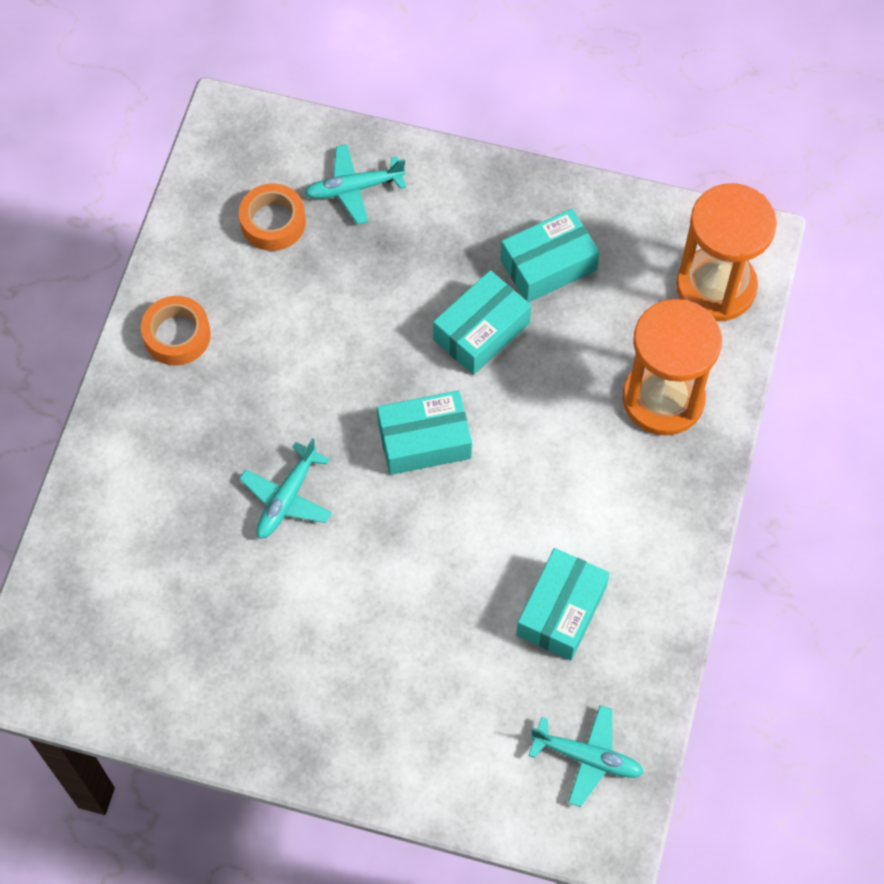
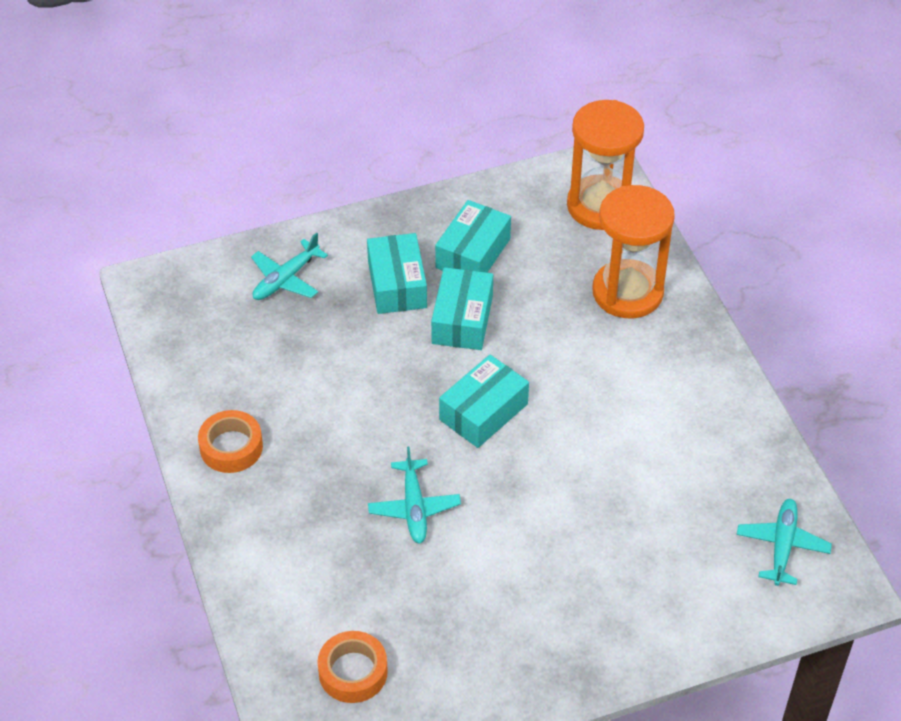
camera: 35 degrees left, 15 degrees down
orange tape [239,183,306,251] -> orange tape moved to [317,631,388,703]
turquoise box [516,548,610,660] -> turquoise box moved to [367,233,427,314]
turquoise plane [528,705,644,807] -> turquoise plane turned 60 degrees counterclockwise [737,499,832,586]

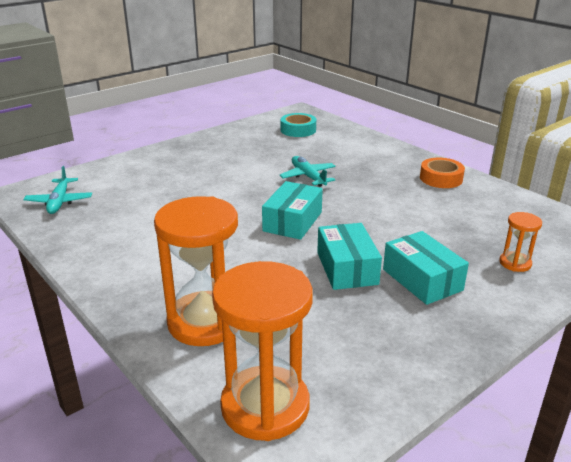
camera: 160 degrees right, 20 degrees down
turquoise plane [251,233,328,300] -> orange hourglass [499,212,542,272]
orange tape [317,631,388,703] -> turquoise tape [281,113,316,137]
turquoise box [435,200,511,273] -> none

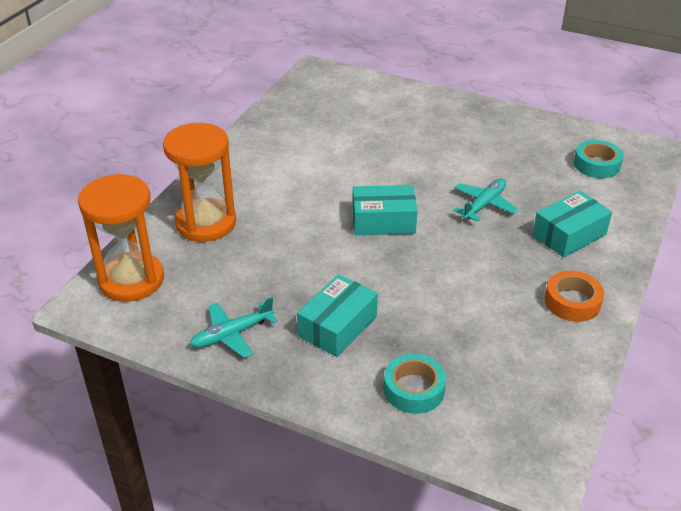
camera: 65 degrees right, 10 degrees up
turquoise plane [23,166,92,214] -> turquoise plane moved to [190,297,278,358]
turquoise box [317,223,382,290] -> turquoise box moved to [532,191,612,258]
orange hourglass [499,212,542,272] -> turquoise tape [384,354,446,414]

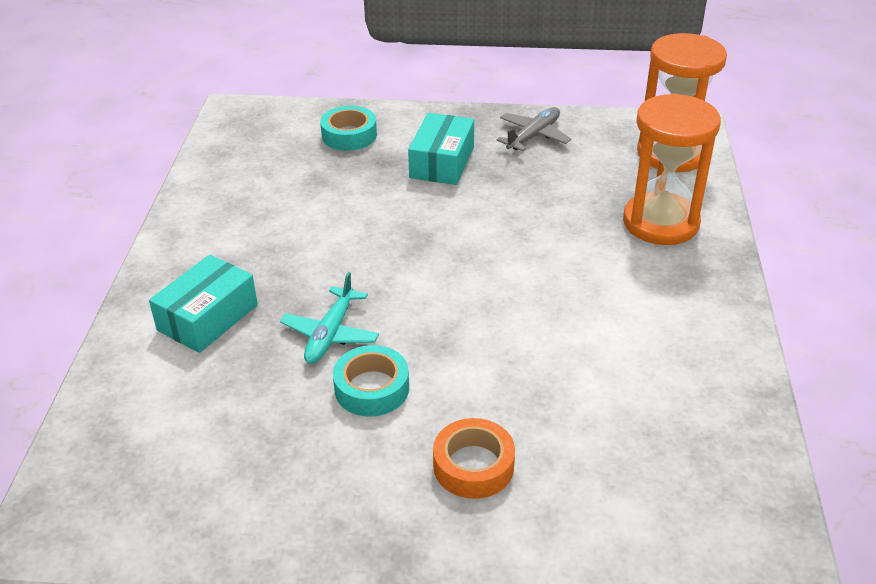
camera: 160 degrees right, 0 degrees up
turquoise plane [190,297,278,358] -> grey plane [496,107,571,151]
turquoise box [352,185,418,235] -> none
orange tape [545,271,604,322] -> orange tape moved to [433,418,515,499]
turquoise tape [574,140,623,178] -> turquoise tape moved to [333,345,409,417]

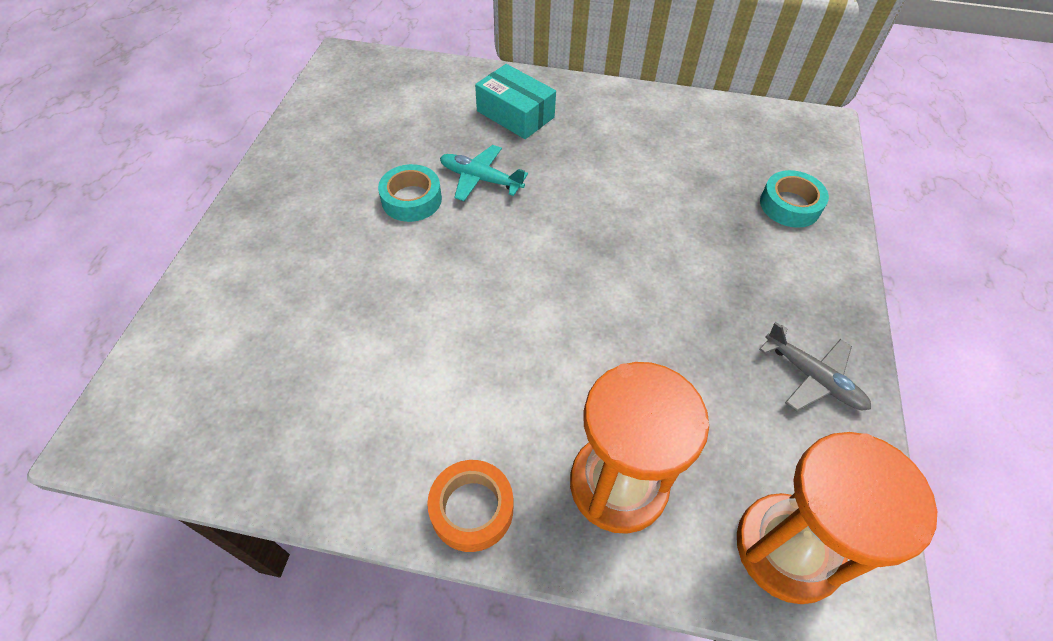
camera: 95 degrees right, 15 degrees up
turquoise box [408,113,474,185] -> none
orange tape [433,418,515,499] -> orange tape moved to [427,460,513,552]

